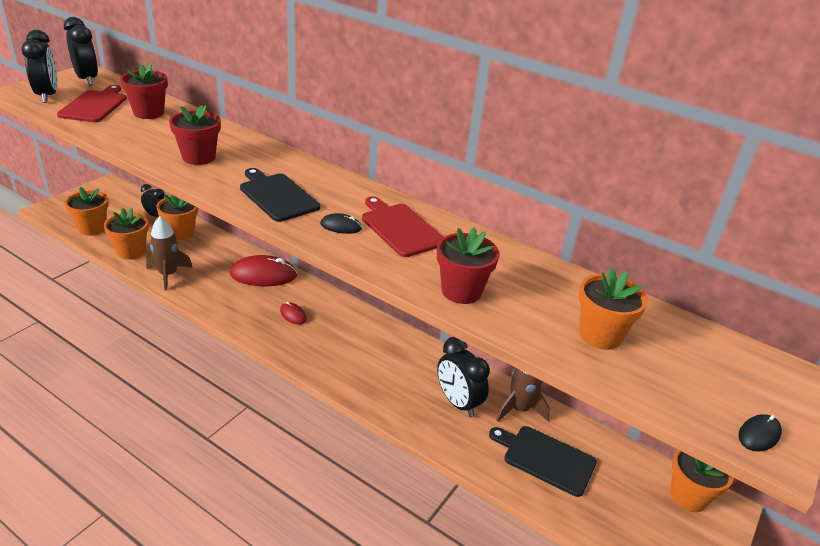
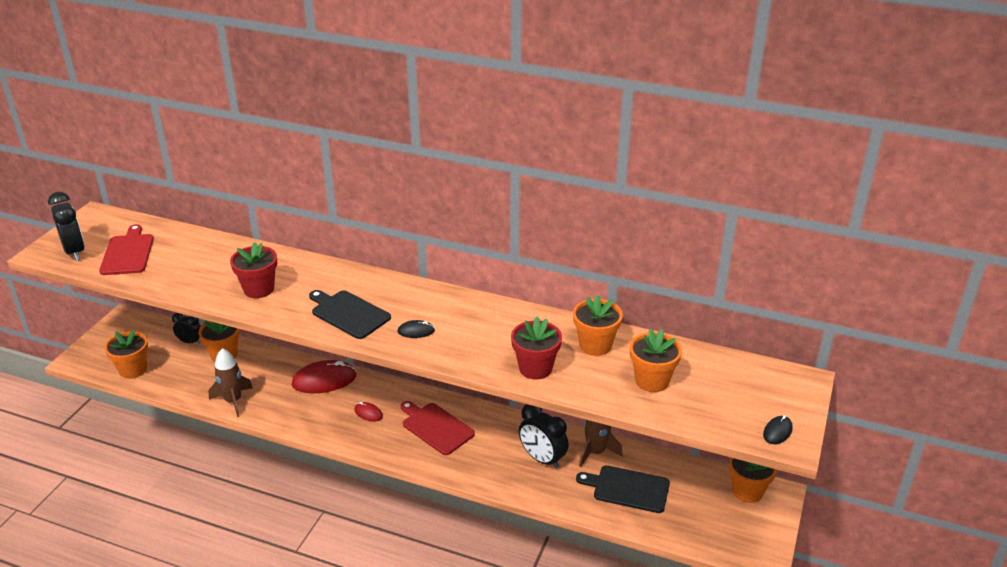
camera: 10 degrees left, 0 degrees up
black clock [64,17,98,85] -> none
orange flower pot [104,208,149,260] -> orange flower pot moved to [573,294,623,356]
red flower pot [120,62,168,119] -> none
red cutting board [362,196,443,257] -> red cutting board moved to [400,401,475,455]

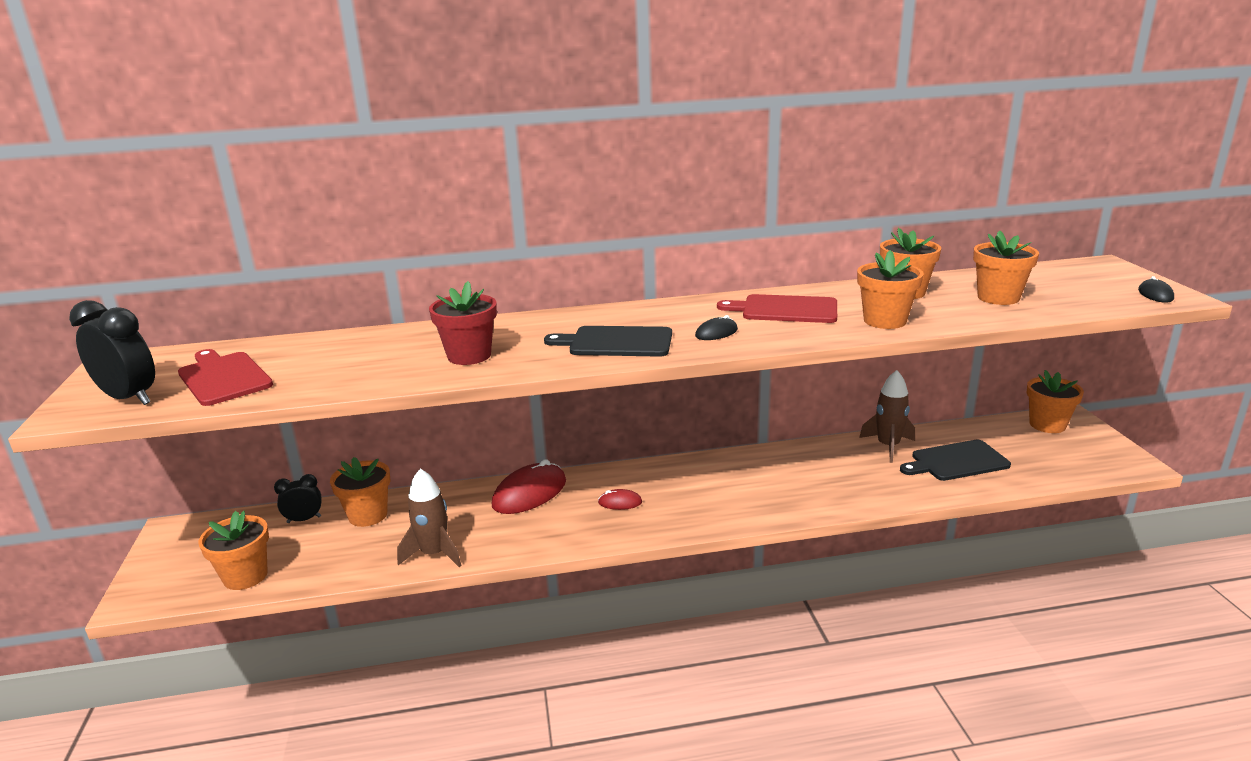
camera: 30 degrees left, 10 degrees down
red cutting board [400,401,475,455] -> red cutting board moved to [717,294,837,323]
red flower pot [511,317,562,379] -> orange flower pot [857,250,924,329]
black clock [519,404,568,469] -> none

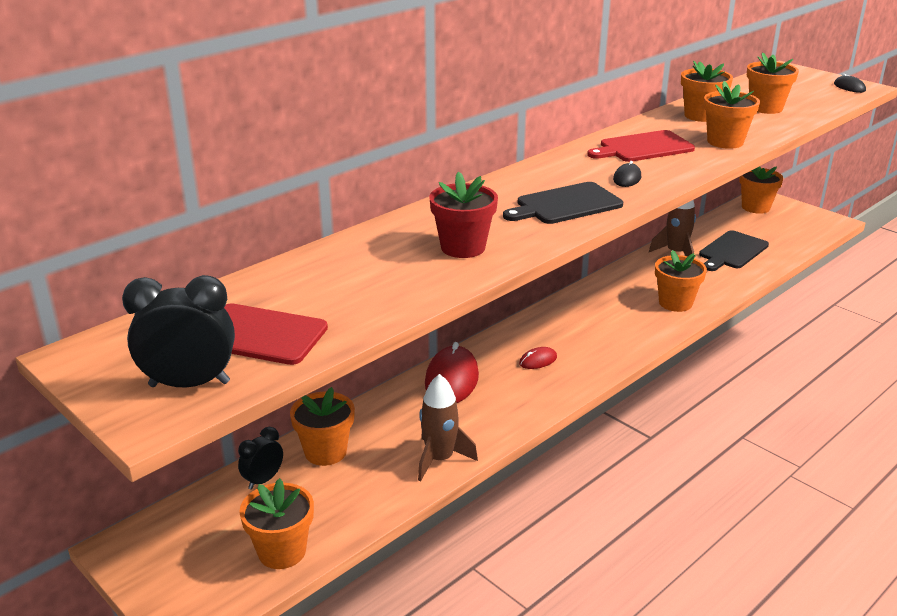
camera: 35 degrees left, 5 degrees up
none -> orange flower pot [655,250,707,312]

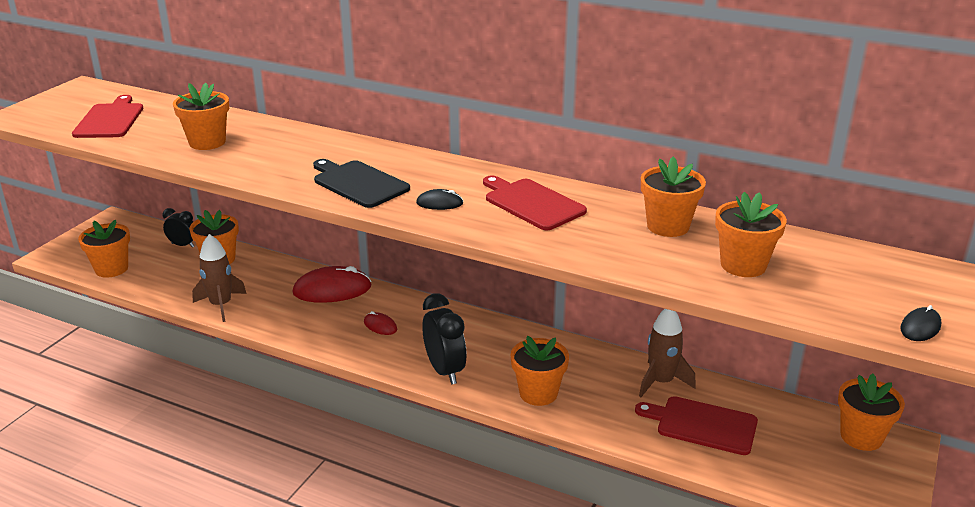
camera: 70 degrees right, 0 degrees up
black clock [122,275,235,387] -> black clock moved to [422,293,467,384]
red flower pot [429,172,498,258] -> none
black cutting board [699,230,769,271] -> red cutting board [635,396,758,455]
orange flower pot [704,81,760,149] -> orange flower pot moved to [173,83,229,150]

